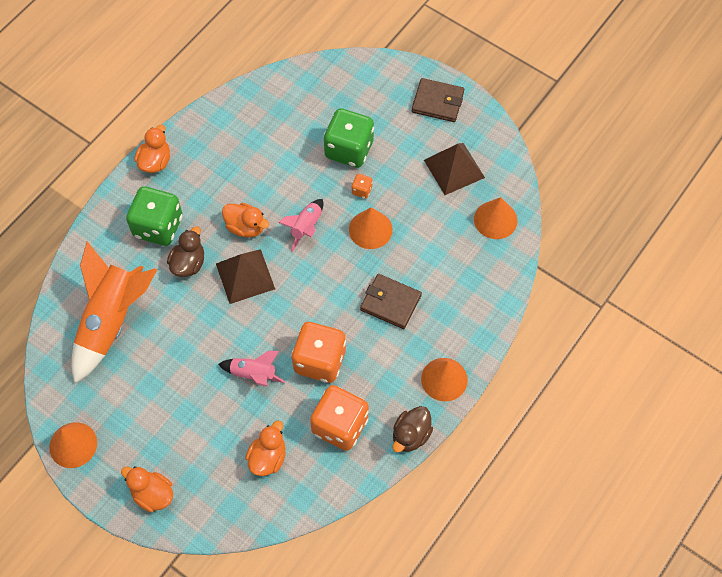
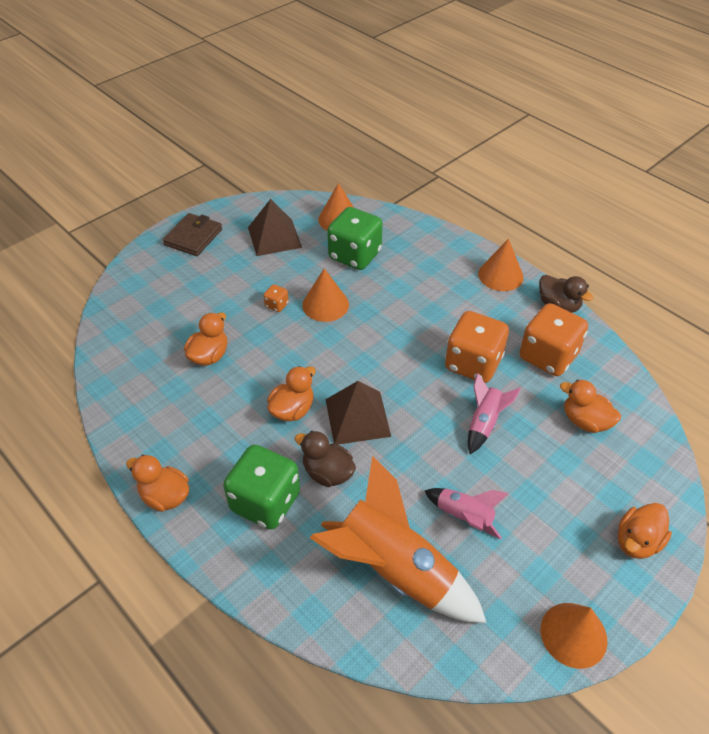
camera: 80 degrees left, 15 degrees down
pink rocket [278,199,324,252] -> pink rocket moved to [425,488,508,540]
green dice [324,108,374,168] -> green dice moved to [327,207,383,270]
brown wallet [360,274,422,329] -> none
none -> orange duck [184,312,227,366]

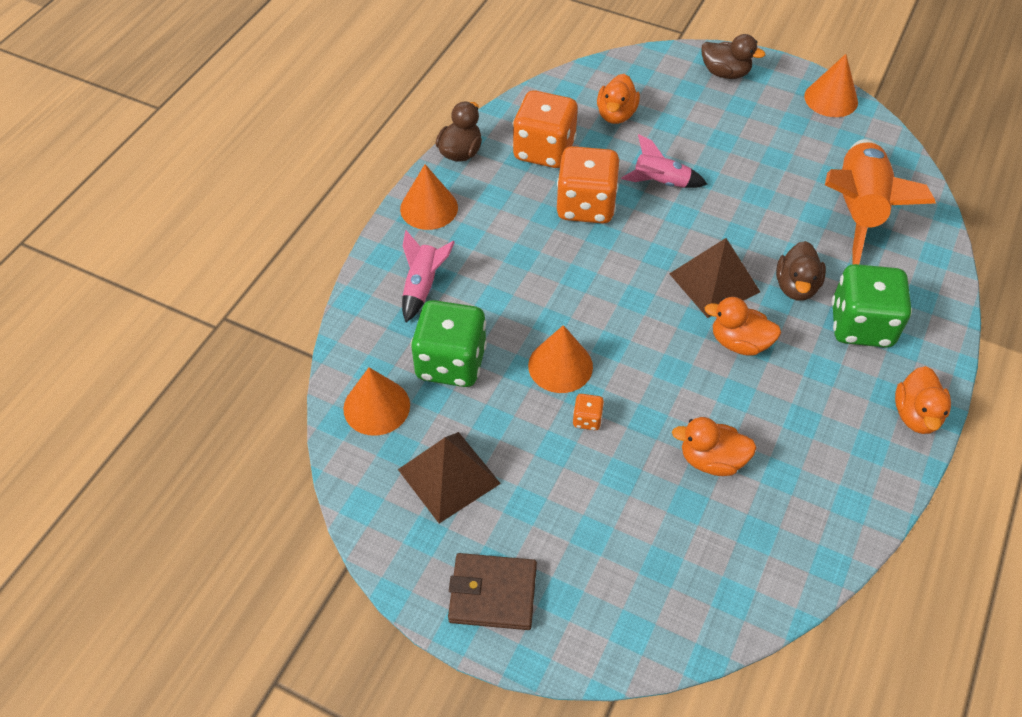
camera: 110 degrees left, 5 degrees up
pink rocket [425,488,508,540] -> pink rocket moved to [402,230,455,322]
orange duck [618,503,672,559] -> brown duck [701,34,765,79]

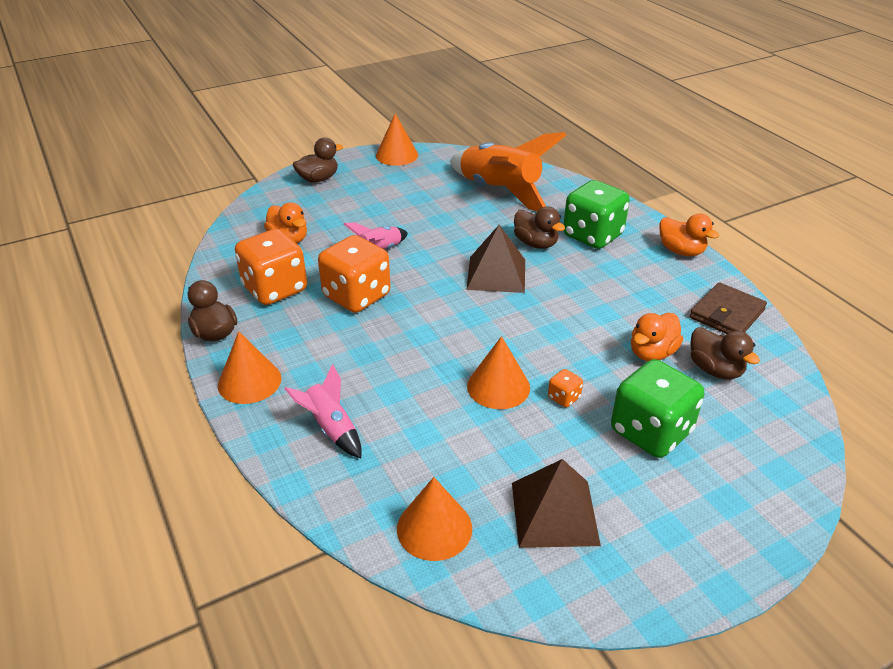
camera: 55 degrees left, 15 degrees down
green dice [411,300,487,387] -> green dice moved to [611,359,704,458]
brown wallet [448,553,537,630] -> brown wallet moved to [690,282,767,334]
orange duck [704,297,781,356] -> none
none -> brown duck [691,327,760,379]

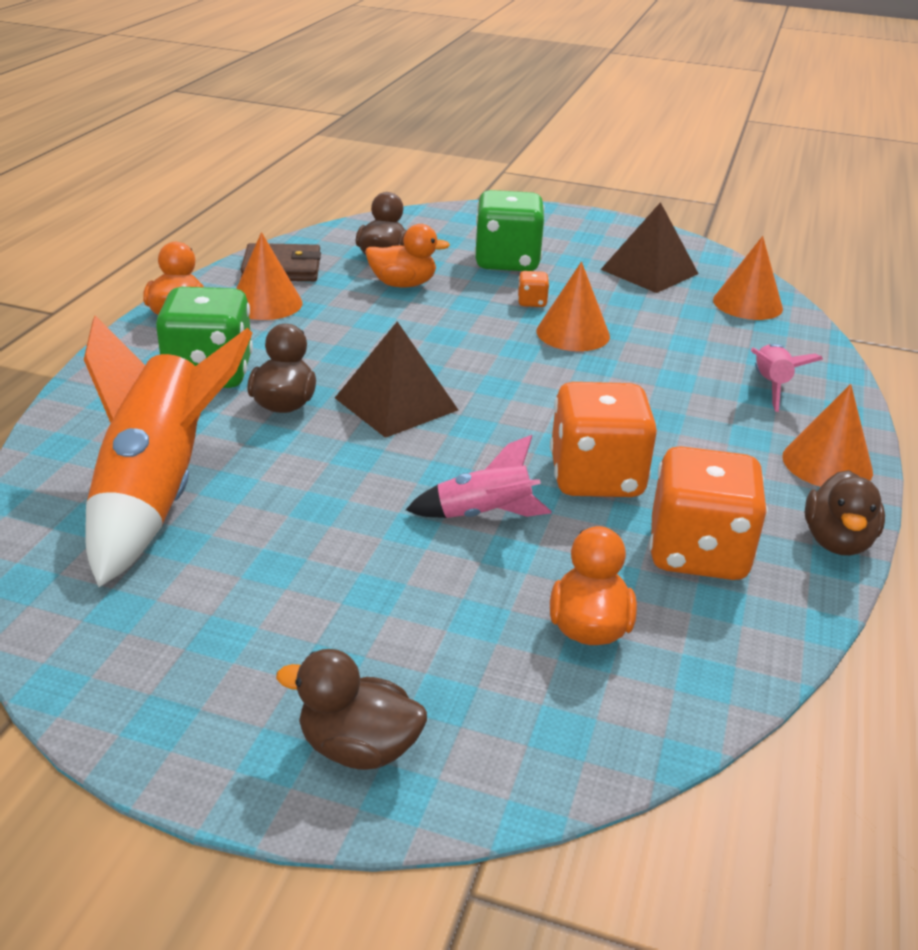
camera: 135 degrees left, 5 degrees down
orange cone [376,113,418,166] -> orange cone moved to [236,232,303,320]

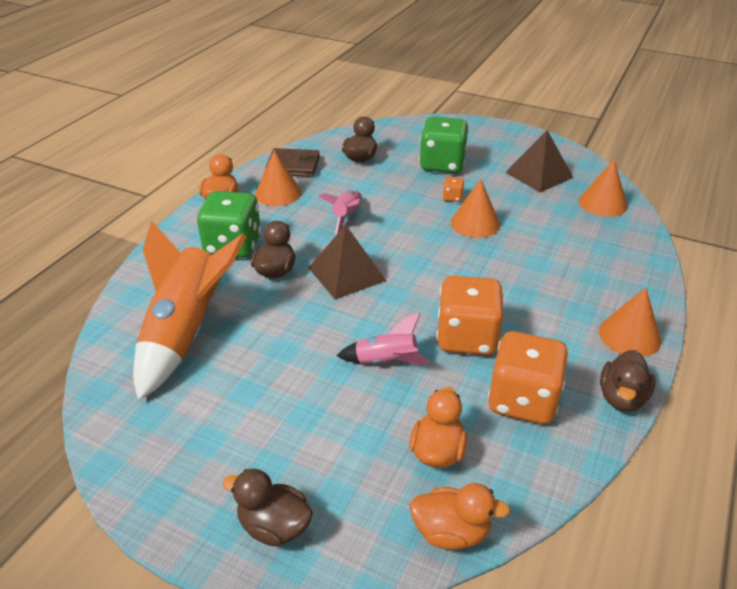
camera: 10 degrees right, 5 degrees up
orange duck [365,224,450,287] -> orange duck moved to [410,483,510,550]
pink rocket [751,344,823,412] -> pink rocket moved to [318,190,361,234]

